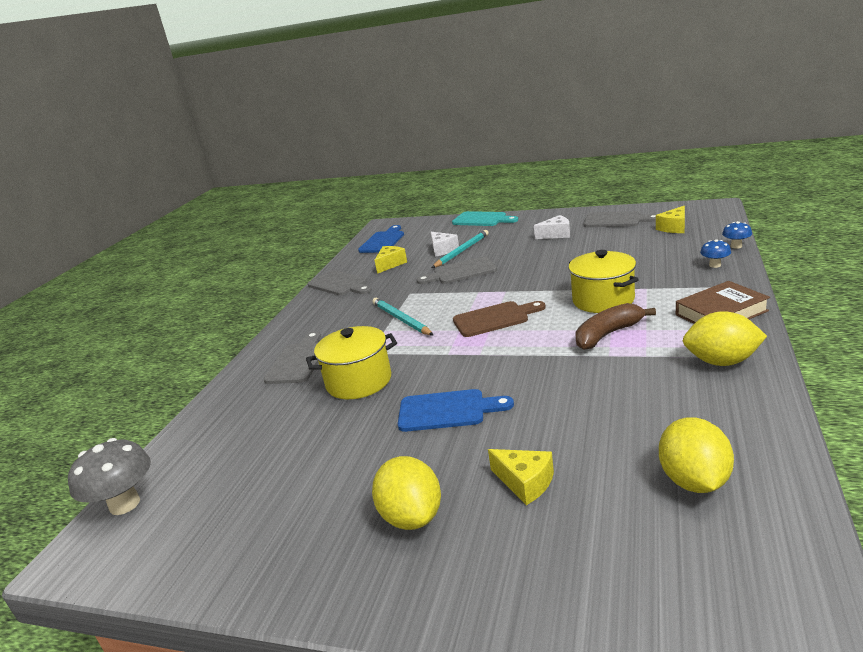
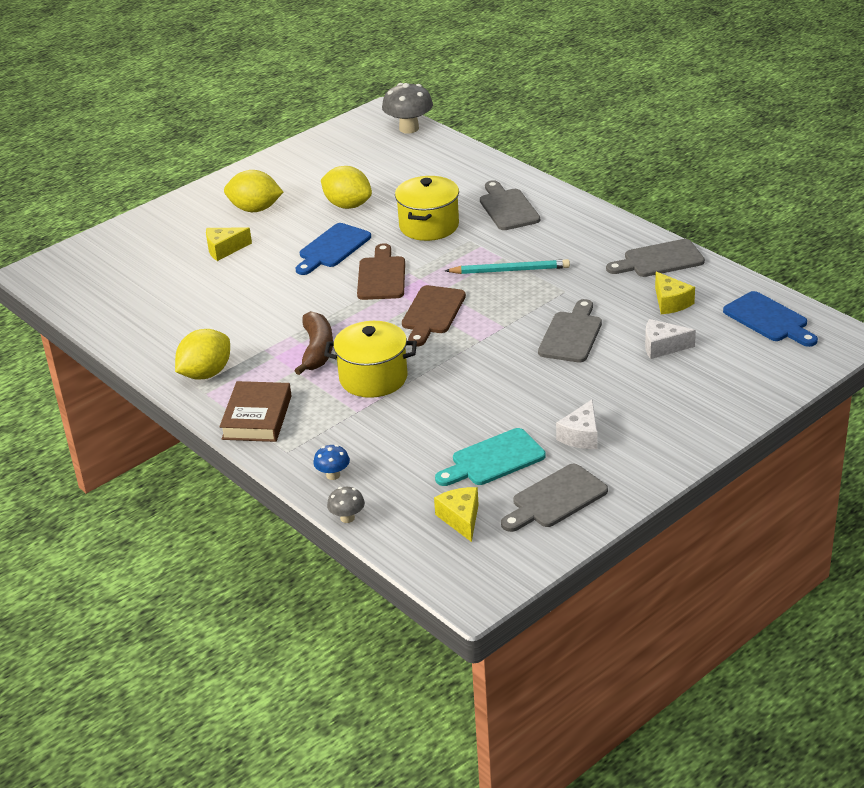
camera: 120 degrees right, 10 degrees up
grey cutting board [264,331,321,384] -> grey cutting board turned 150 degrees counterclockwise [480,180,540,230]
turquoise pencil [432,230,489,268] -> none
turquoise cutting board [452,211,518,226] -> turquoise cutting board moved to [435,428,546,486]
yellow lemon [659,417,734,493] -> yellow lemon moved to [321,166,372,209]
blue mushroom [722,221,752,249] -> grey mushroom [327,487,365,523]
none -> brown cutting board [357,243,405,300]

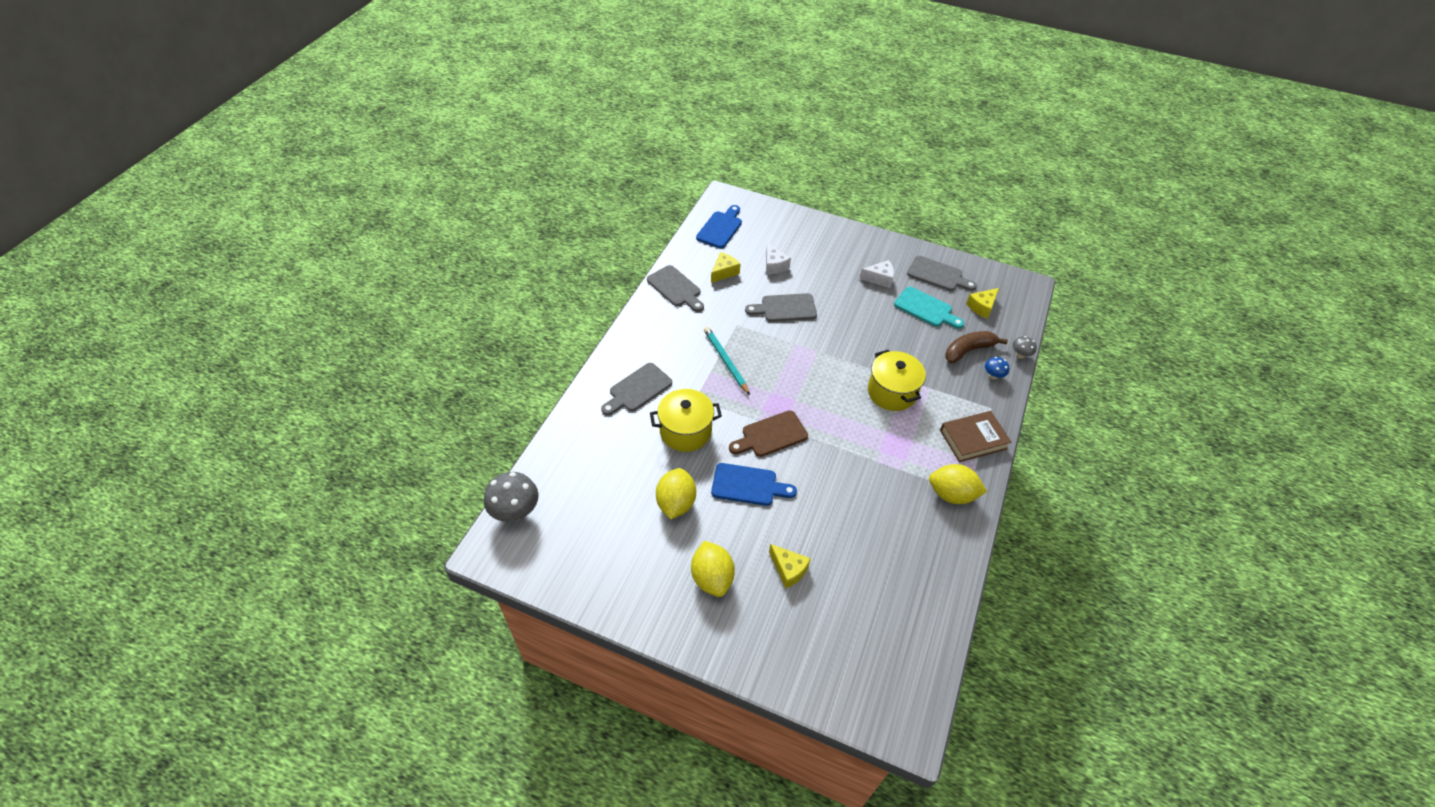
camera: 120 degrees left, 15 degrees up
brown banana [294,311,333,375] -> brown banana moved to [945,331,1008,363]
brown cutting board [402,285,466,347] -> none

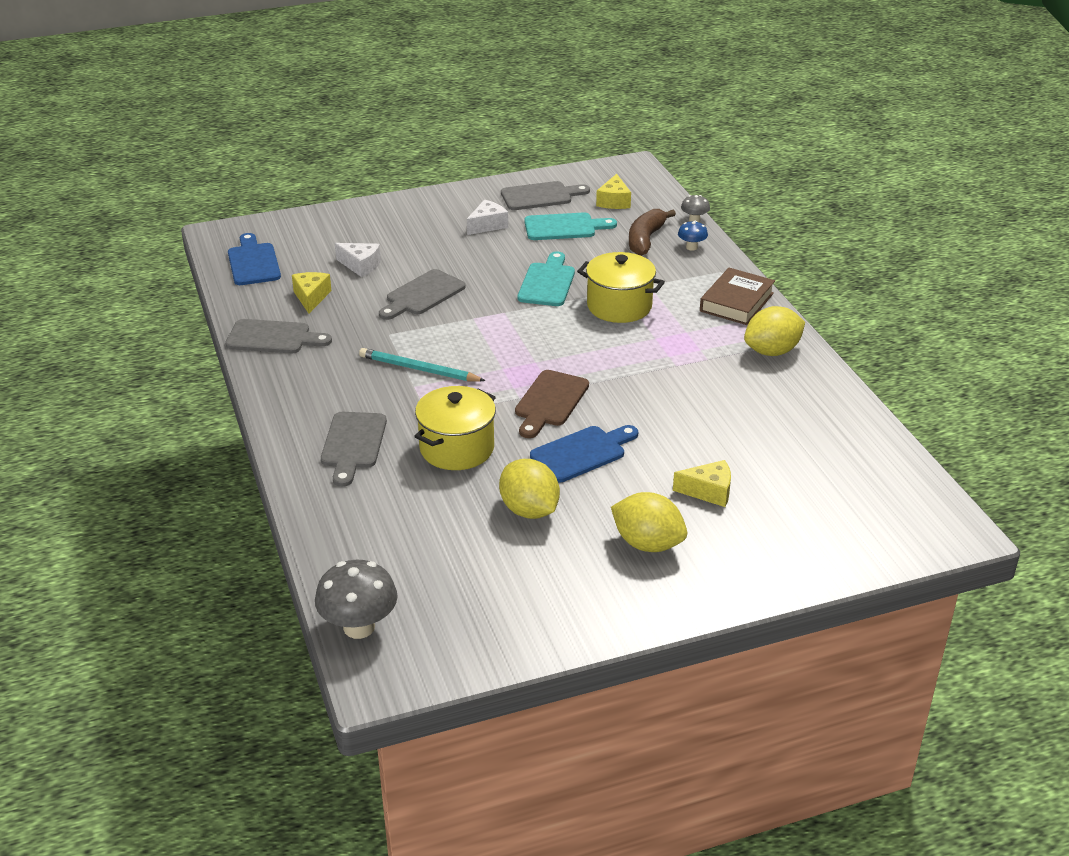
camera: 40 degrees left, 15 degrees down
none -> turquoise cutting board [518,252,575,306]

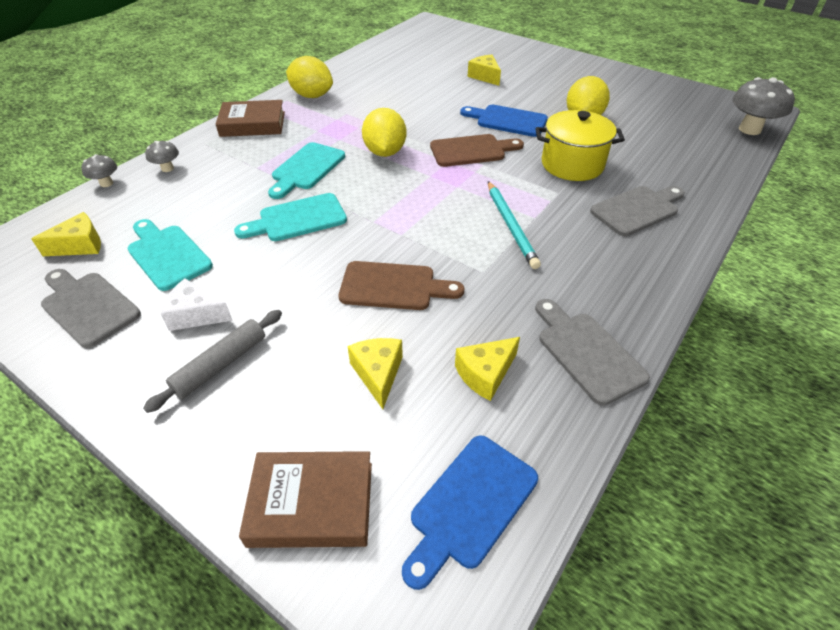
camera: 125 degrees left, 10 degrees up
white cheese [335,243,381,277] -> yellow cheese [347,338,403,409]
grey cutting board [379,269,466,320] -> brown cutting board [339,261,464,310]
yellow pot [577,252,665,323] -> turquoise cutting board [268,142,345,199]
yellow lemon [611,492,687,552] -> yellow lemon moved to [362,108,407,157]
brown banana [629,209,676,256] -> none
blue mushroom [678,221,708,251] -> grey mushroom [145,141,179,172]
none -> grey rolling pin [143,310,282,413]
none -> brown book [239,451,372,548]

